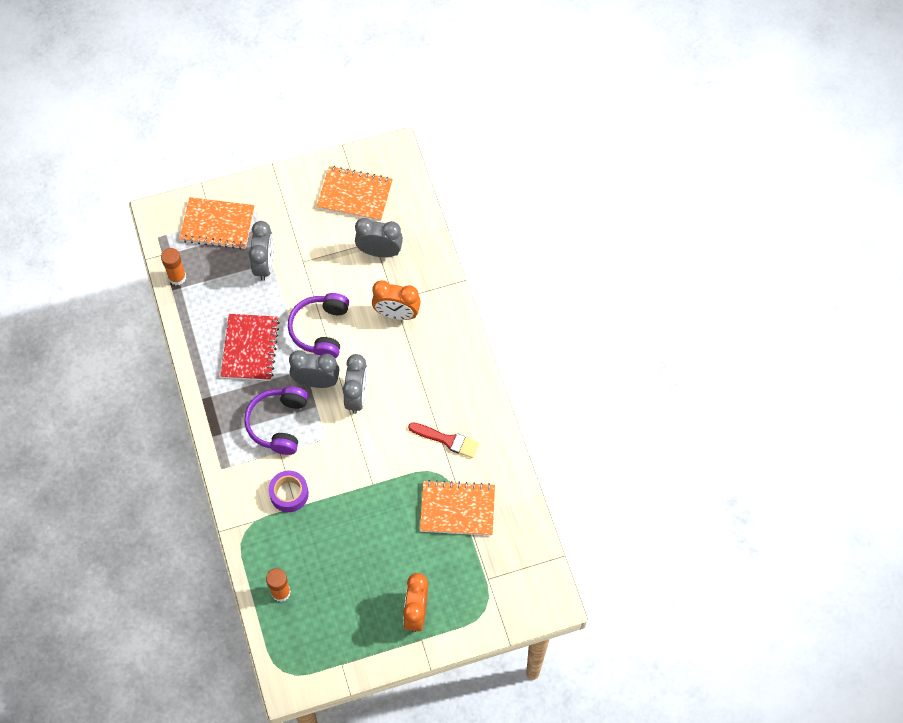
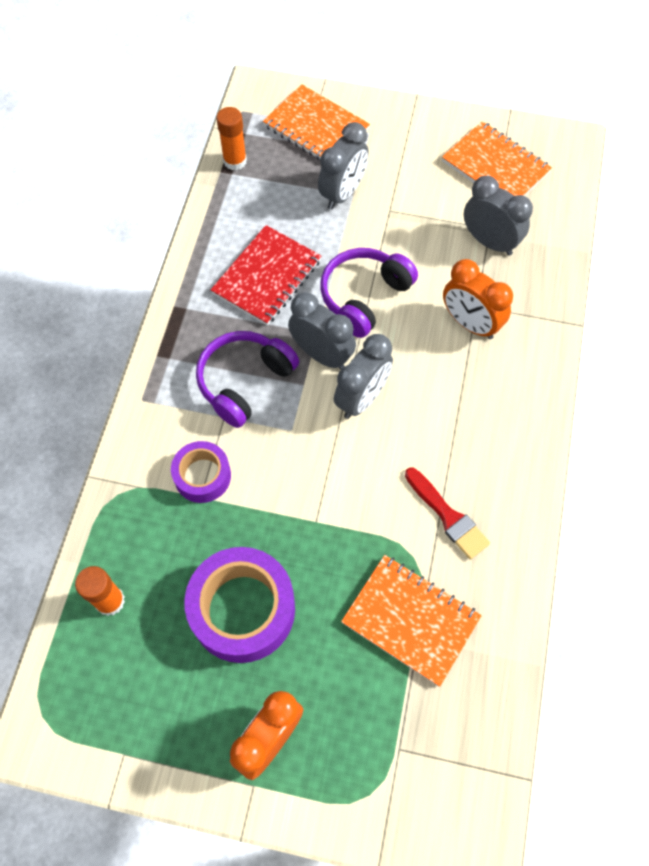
camera: 30 degrees right, 0 degrees up
none -> purple tape [184,547,295,663]

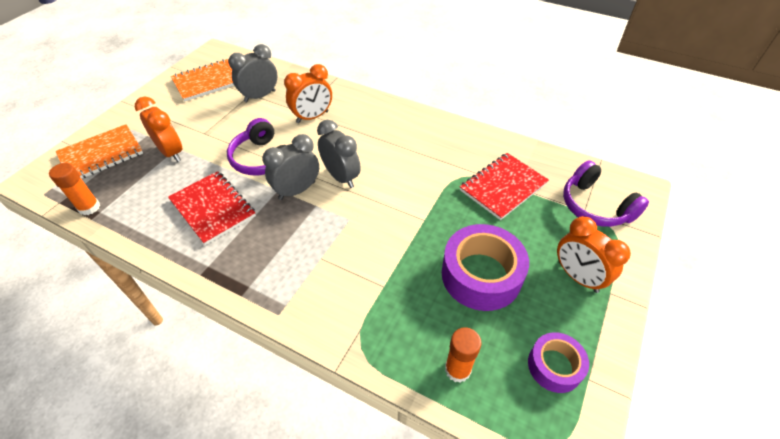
camera: 75 degrees left, 15 degrees down
purple tape [171,441,231,503] -> purple tape moved to [528,332,589,393]
purple headphones [196,331,299,428] -> purple headphones moved to [563,160,649,227]
grey clock [318,122,368,210] -> orange clock [135,97,183,162]
orange notebook [341,555,482,687] -> red notebook [460,153,549,220]
red brush [405,468,490,559] -> none

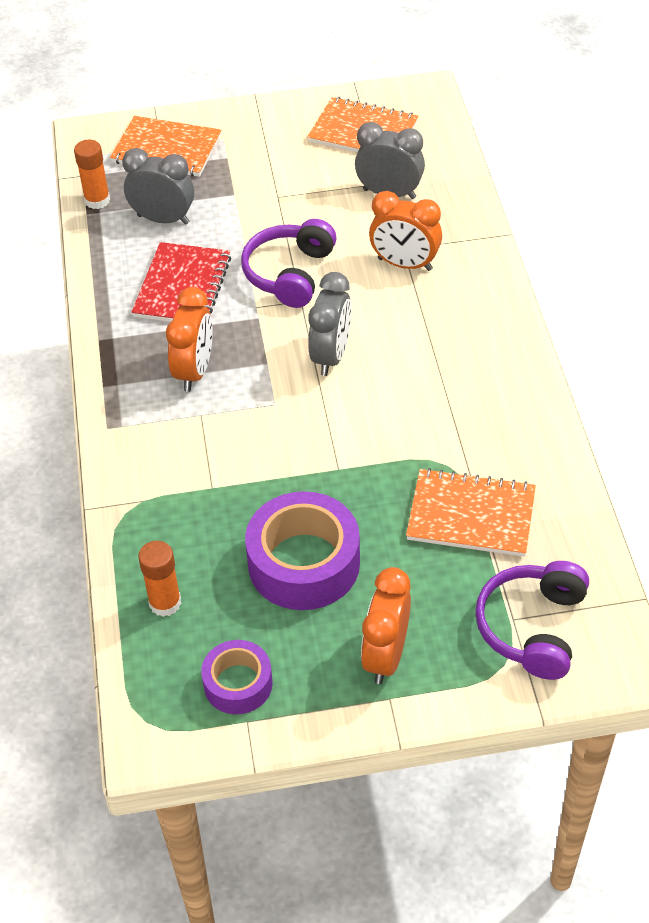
camera: 55 degrees right, 0 degrees up
orange clock [135,97,183,162] -> orange clock moved to [166,287,213,392]
grey clock [263,134,319,200] -> grey clock moved to [122,148,194,225]
red notebook [460,153,549,220] -> orange notebook [406,468,536,557]

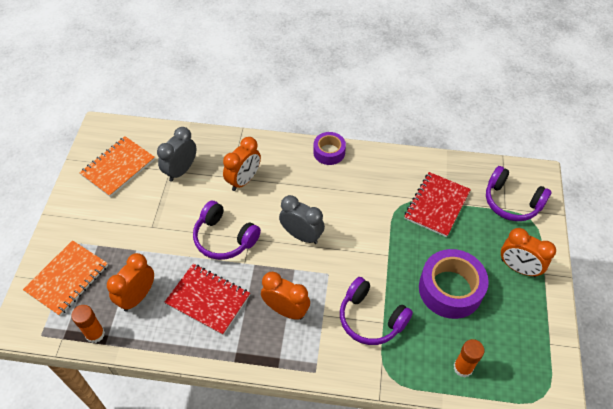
camera: 75 degrees left, 5 degrees up
grey clock [122,148,194,225] -> orange clock [107,253,154,311]
purple tape [201,640,272,714] -> purple tape moved to [313,132,346,165]
orange notebook [406,468,536,557] -> red notebook [404,172,471,237]
none -> purple headphones [340,277,413,345]

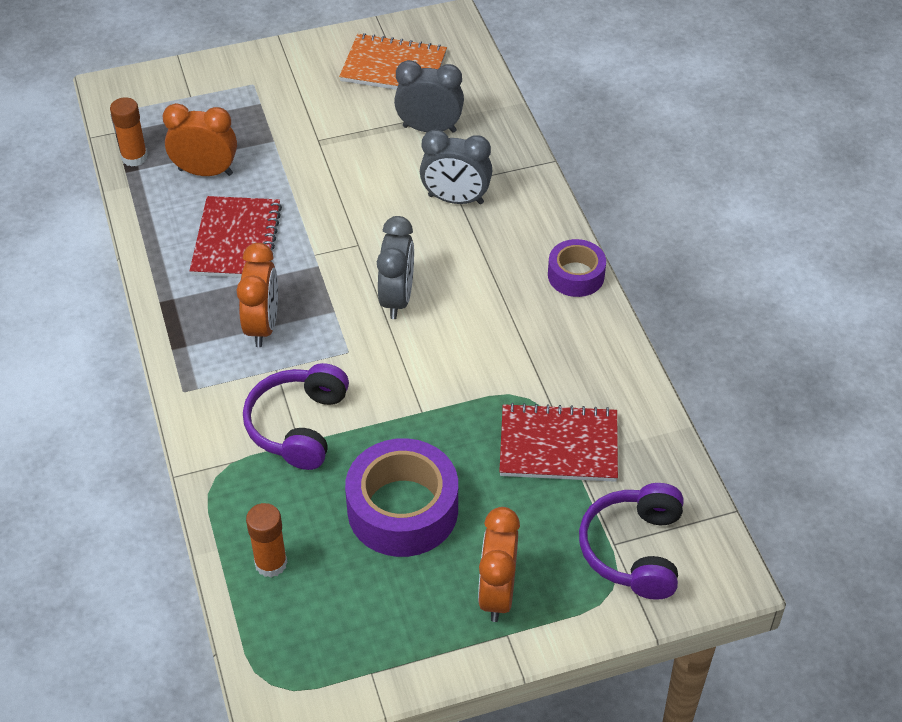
camera: 65 degrees right, 5 degrees down
orange notebook [23,240,108,316] -> none
purple headphones [193,200,261,260] -> none
orange clock [223,137,261,191] -> grey clock [420,129,492,204]

